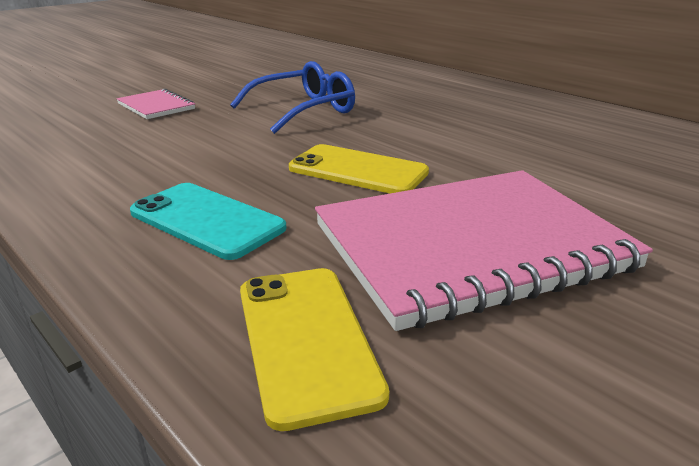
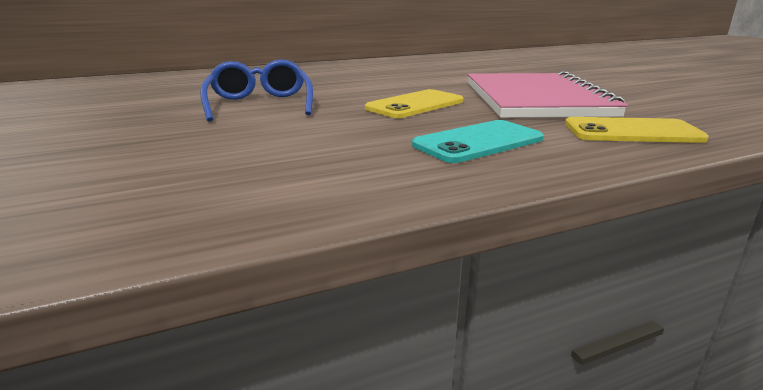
camera: 70 degrees left, 5 degrees down
pink notebook [116,89,195,119] -> none

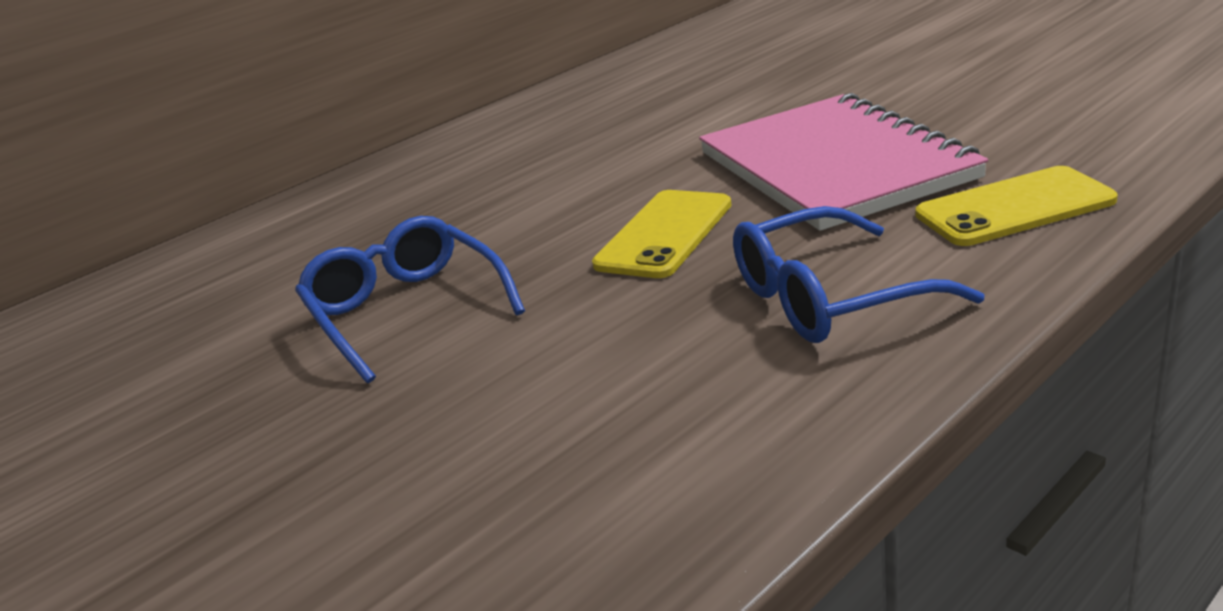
camera: 15 degrees left, 5 degrees up
turquoise phone [412,120,544,163] -> blue glasses [733,206,985,343]

